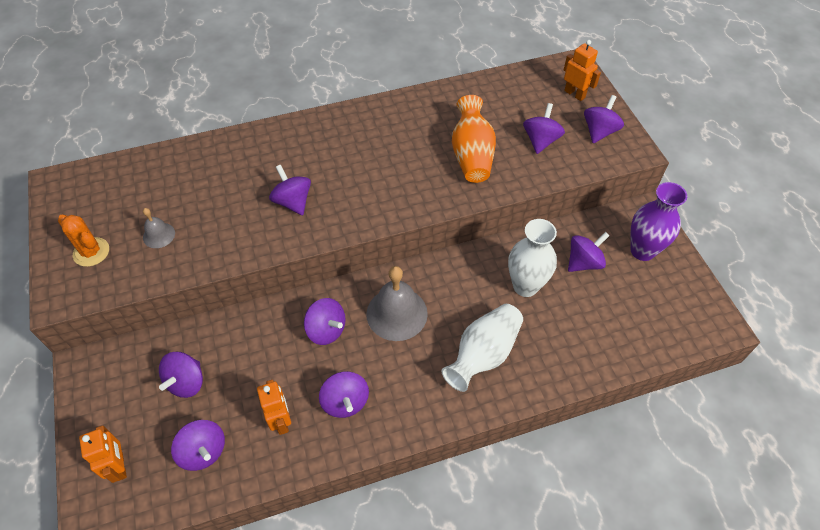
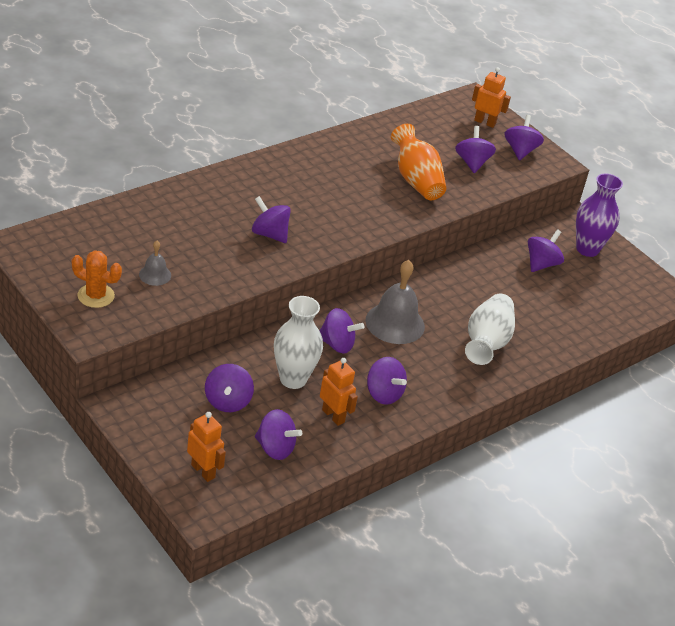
camera: 25 degrees left, 15 degrees down
white vase [508,219,557,297] -> white vase moved to [274,296,323,389]

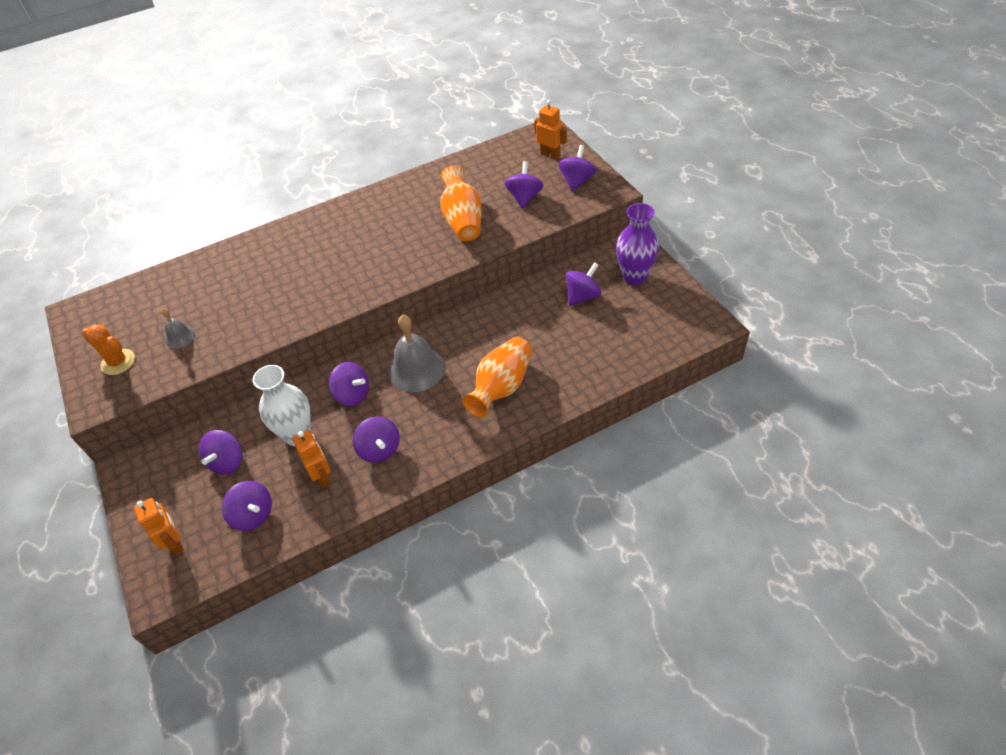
camera: 20 degrees right, 10 degrees up
purple spinning top [252,196,291,243] -> none
white vase [465,294,515,365] -> orange vase [462,337,532,417]

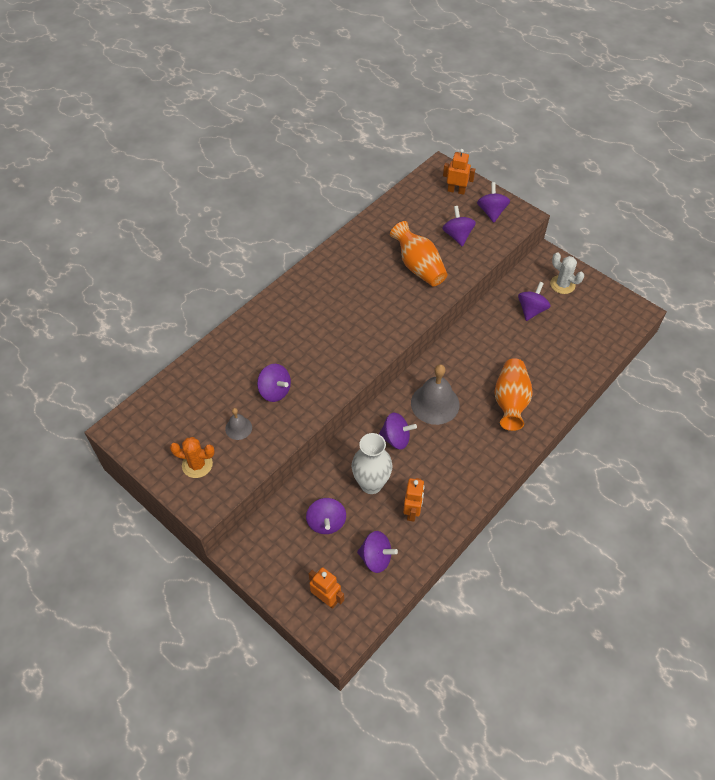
camera: 25 degrees left, 5 degrees up
orange robot [293,430,331,488] -> orange robot turned 60 degrees clockwise [403,478,425,522]
purple spinning top [353,416,400,463] -> purple spinning top moved to [257,364,291,402]
purple vase [616,203,659,285] -> white cactus [550,252,584,294]

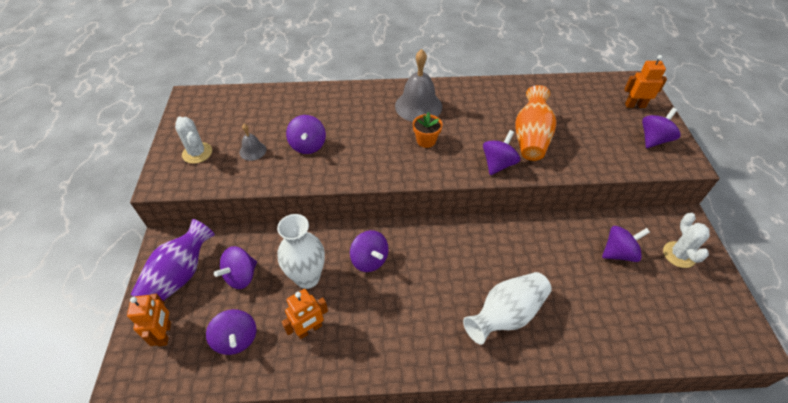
camera: 45 degrees right, 5 degrees down
orange cactus [170,437,215,478] -> white cactus [175,117,212,164]
grey bell [411,364,459,425] -> grey bell moved to [395,49,442,122]
purple spinning top [442,206,476,247] -> purple spinning top moved to [483,130,520,175]
orange robot [443,149,475,195] -> orange robot turned 60 degrees counterclockwise [624,55,667,108]
orange vase [494,358,533,431] -> white vase [463,272,552,345]
none -> purple vase [130,219,215,301]
none -> orange flower pot [413,112,442,148]

